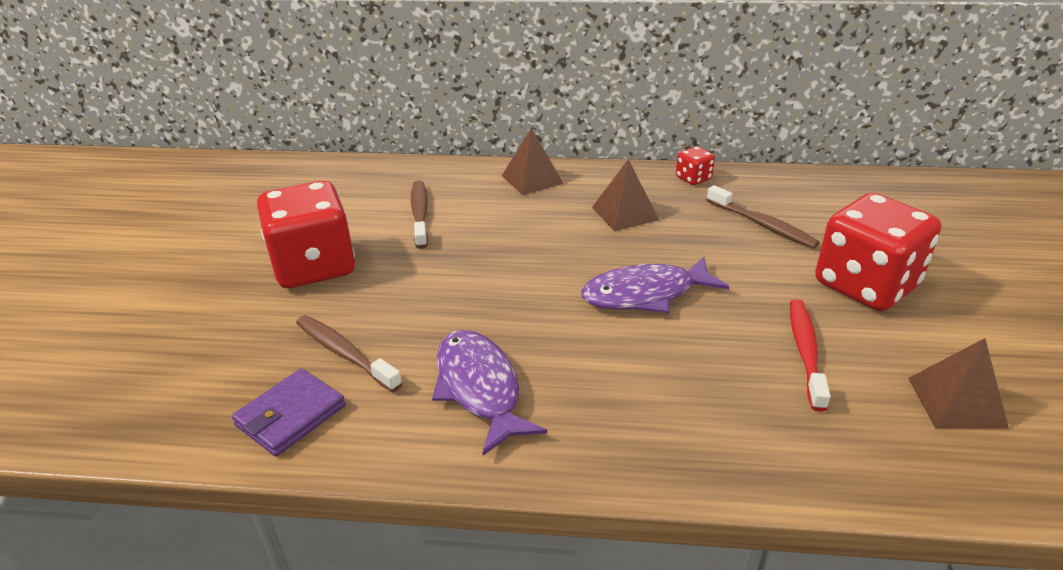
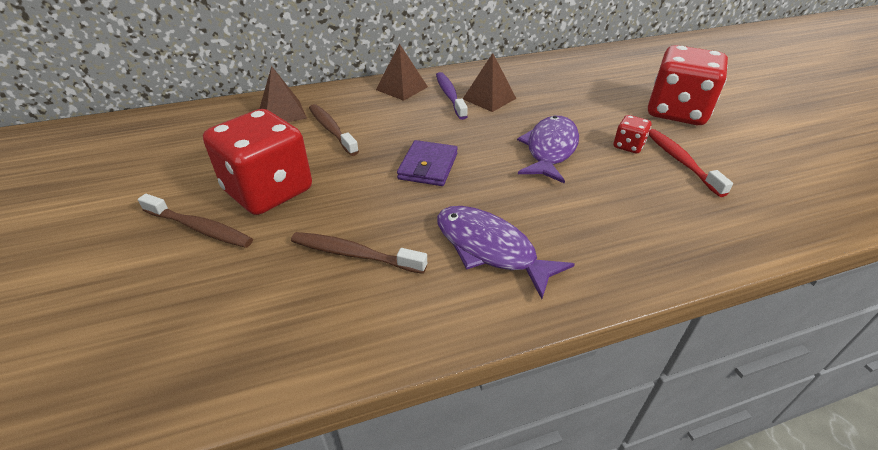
camera: 25 degrees left, 5 degrees up
purple wallet [232,368,345,456] -> purple wallet moved to [397,140,458,186]
purple fish [581,257,730,313] -> purple fish turned 150 degrees clockwise [517,116,579,184]
red dice [676,146,715,185] -> red dice moved to [614,115,651,153]
brown toothbrush [707,185,820,249] -> brown toothbrush moved to [138,194,253,248]
brown pyramid [908,338,1009,428] -> brown pyramid moved to [260,66,307,122]
none -> purple toothbrush [436,72,468,120]

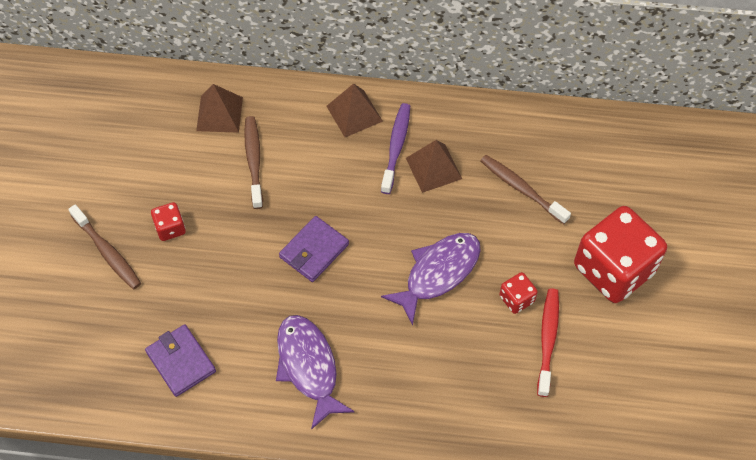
camera: 25 degrees right, 20 degrees up
red dice [203,109,312,215] -> red dice [151,202,186,241], size x0.43
brown toothbrush [291,232,427,274] -> brown toothbrush moved to [481,155,571,224]
none -> purple wallet [145,324,216,397]

